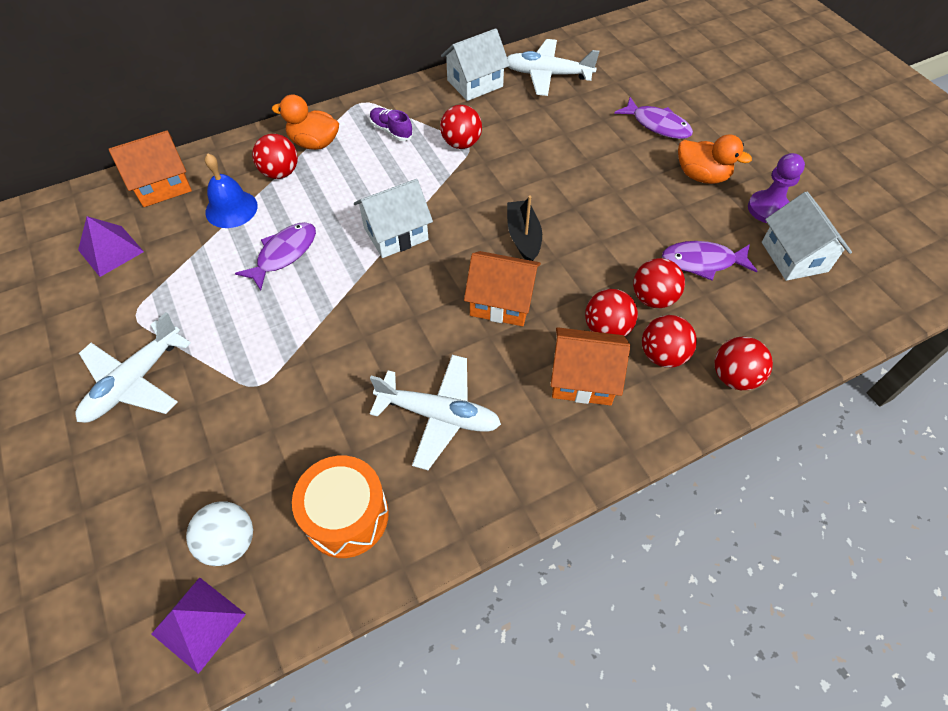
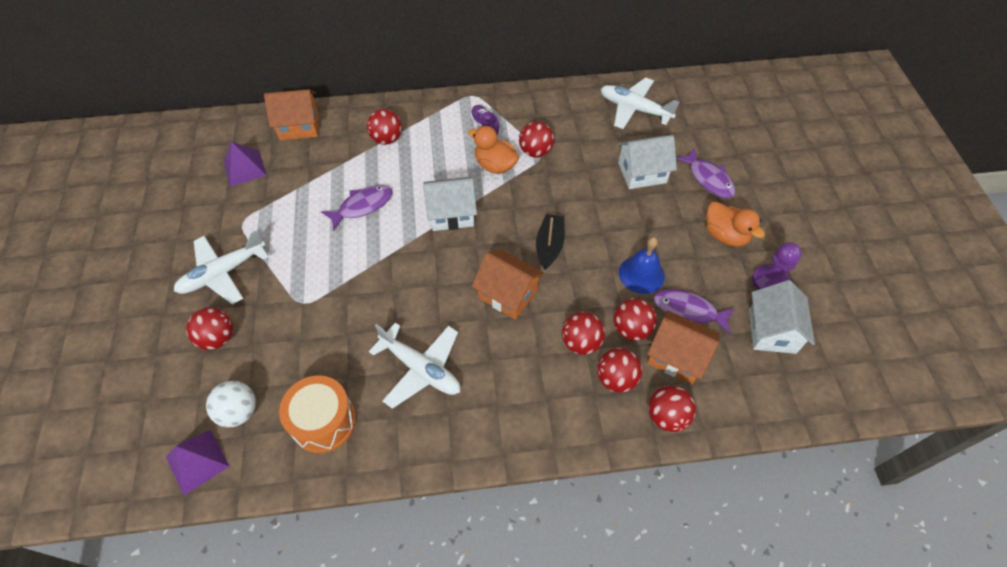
camera: 20 degrees right, 0 degrees up
blue bell [204,153,258,228] -> blue bell moved to [619,237,665,294]
orange duck [272,94,339,150] -> orange duck moved to [468,126,519,174]
white house [441,28,510,101] -> white house moved to [618,135,677,189]
orange house [550,327,630,406] -> orange house moved to [647,311,720,384]
none -> red ball [186,307,233,350]

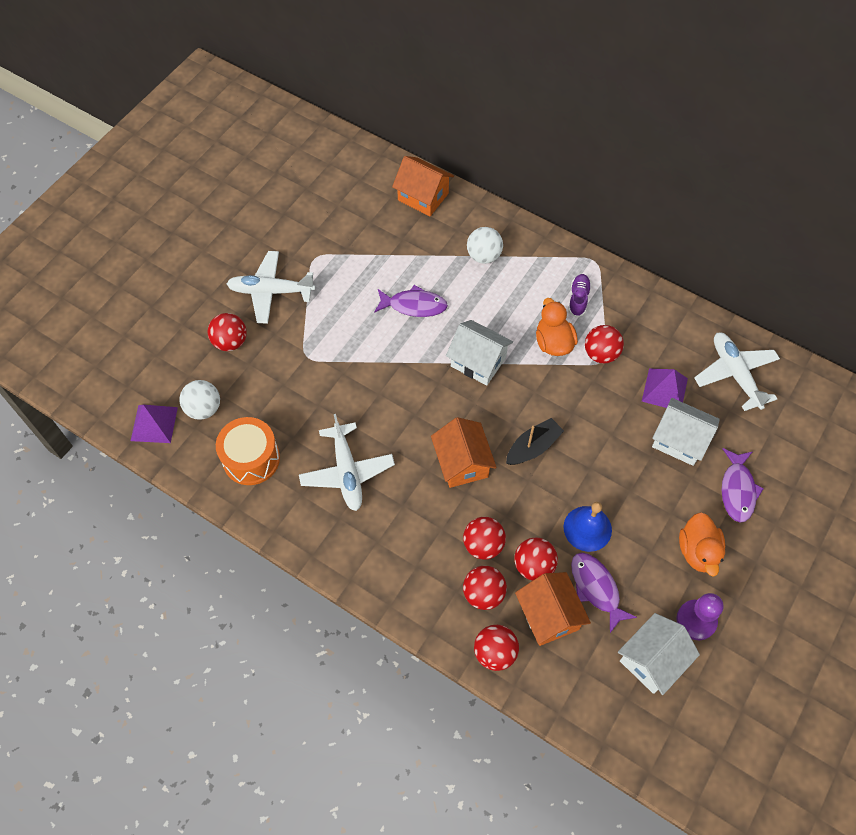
camera: 40 degrees right, 5 degrees up
purple pyramid [224,142,267,187] -> purple pyramid moved to [642,369,688,408]
red ball [367,109,402,145] -> white ball [467,227,503,264]

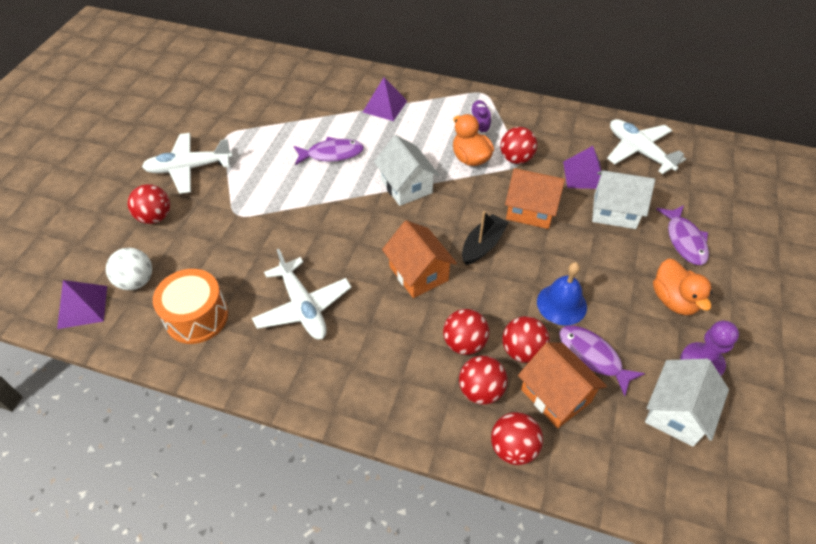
camera: 15 degrees left, 10 degrees down
orange house [392,156,454,216] -> orange house moved to [505,168,565,229]
white house [446,320,513,386] -> white house turned 45 degrees clockwise [374,135,440,206]
white ball [467,227,503,264] -> purple pyramid [363,77,407,121]

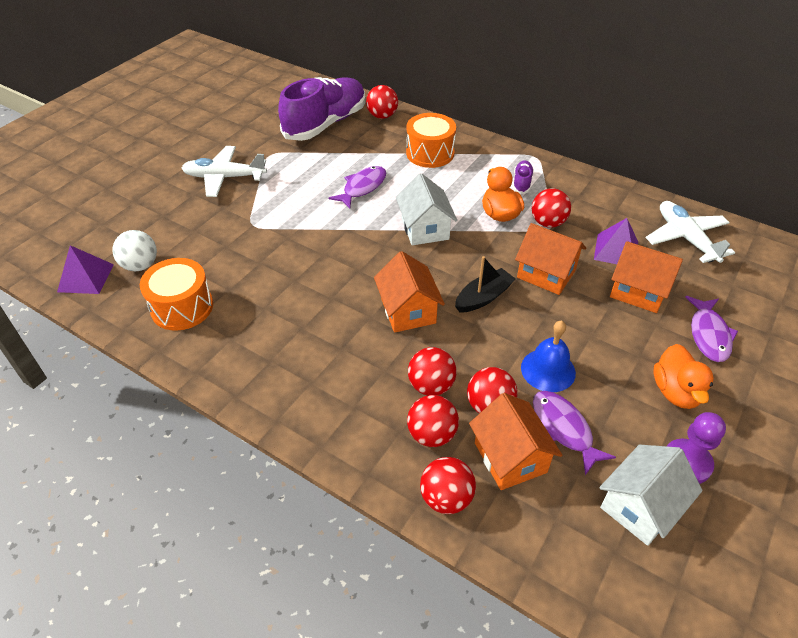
camera: 15 degrees right, 5 degrees down
red ball [128,184,170,224] -> red ball moved to [366,85,398,119]
white plane [252,249,352,339] -> none
purple fish [294,137,364,165] -> purple fish turned 60 degrees counterclockwise [329,166,386,209]
purple pyramid [363,77,407,121] -> orange drum [406,113,456,168]
white house [592,170,655,229] -> orange house [610,241,683,313]
none -> purple shoe [278,77,365,141]

